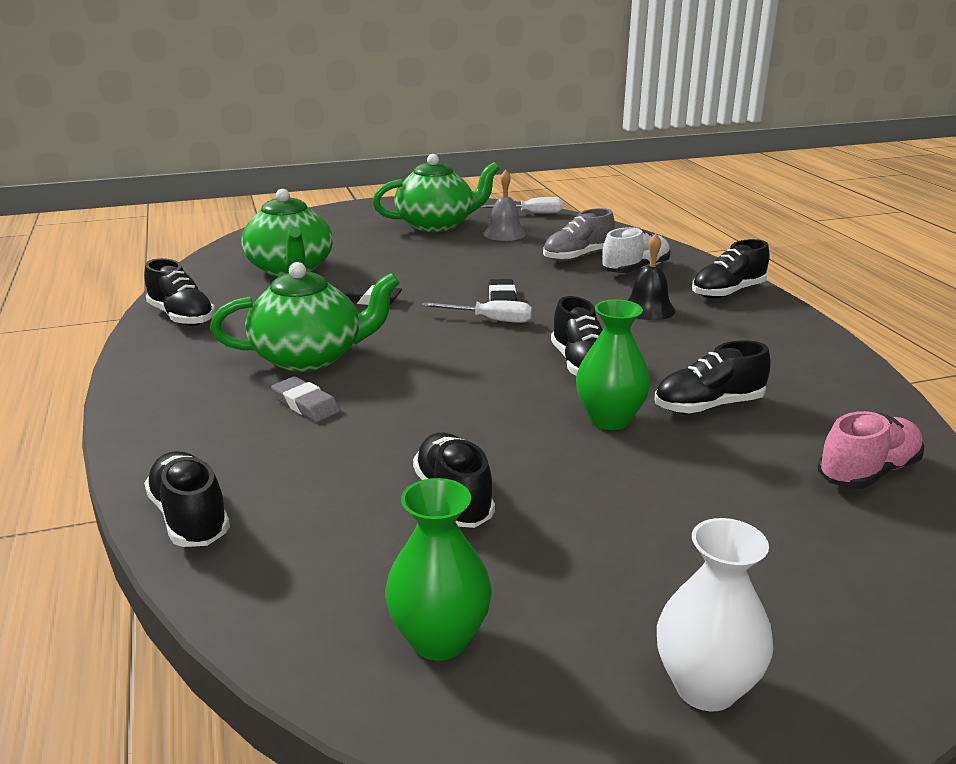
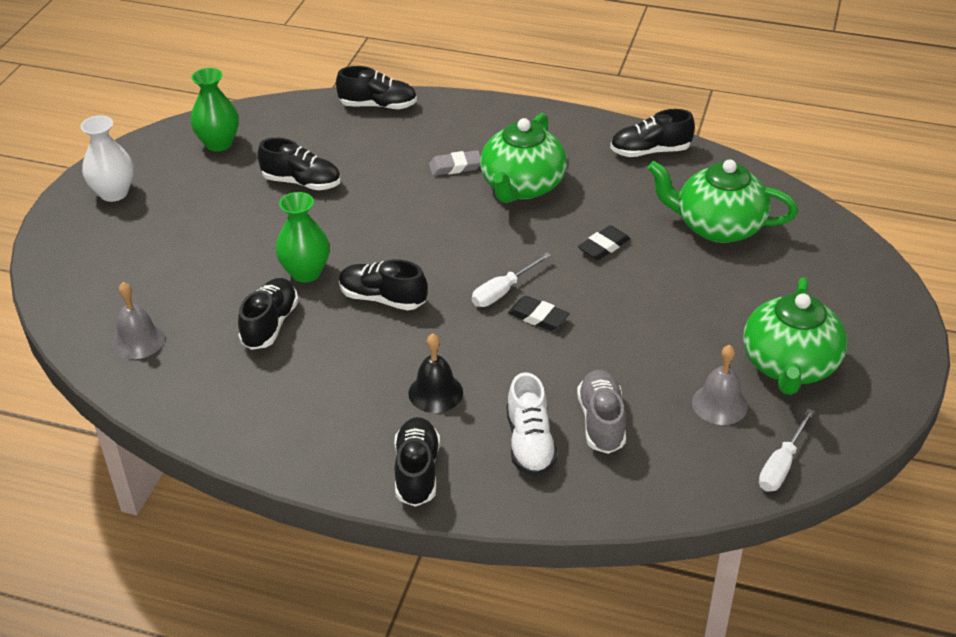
camera: 125 degrees right, 15 degrees up
pink shoe [818,411,924,489] -> grey bell [112,282,165,359]

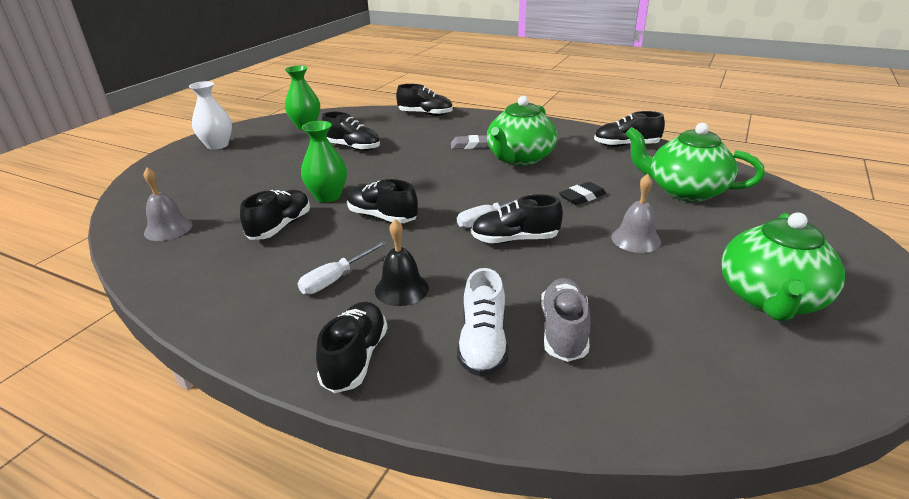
camera: 10 degrees right, 10 degrees down
black eraser [508,296,570,331] -> black shoe [471,194,563,244]
grey bell [692,345,748,425] -> grey bell moved to [611,174,661,253]
white screwdriver [759,409,815,492] -> white screwdriver moved to [298,241,387,294]

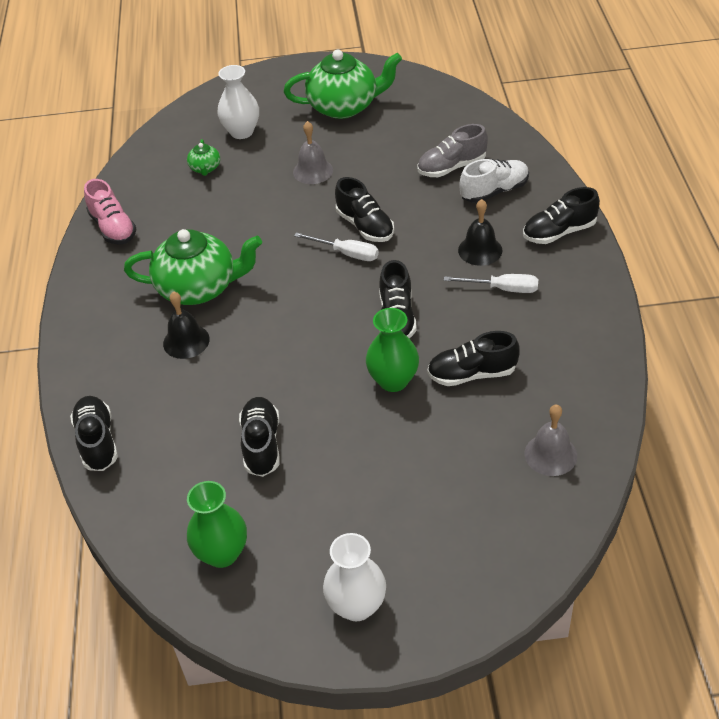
camera: 120 degrees left, 15 degrees up
grey eraser [451,135,488,149] -> black bell [163,291,210,359]
black eraser [559,182,606,205] -> none
black shoe [594,111,665,147] -> pink shoe [84,179,136,245]
green teapot [625,123,765,202] -> green teapot [187,139,220,176], size x0.45
none -> white vase [217,65,259,139]

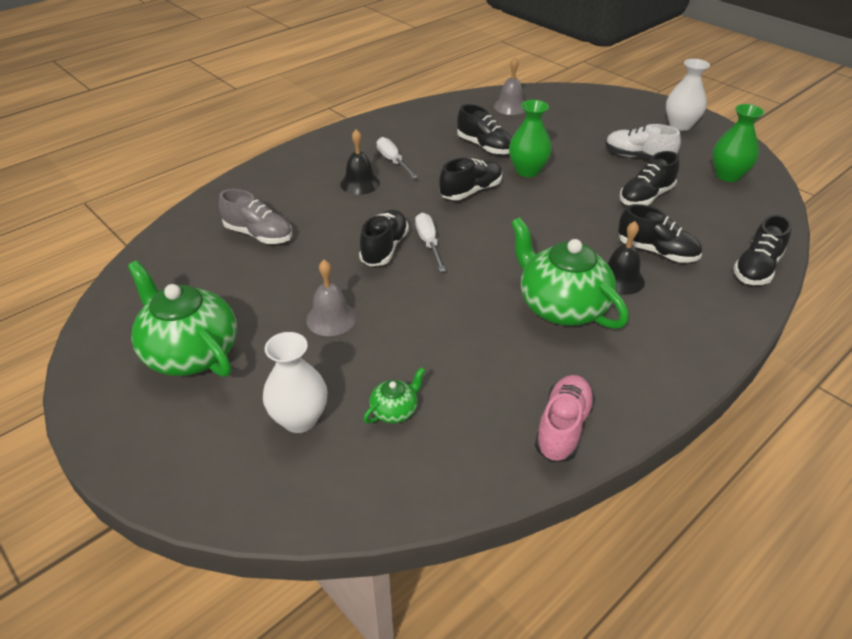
camera: 130 degrees left, 5 degrees down
white shoe [459,159,529,203] -> white shoe moved to [605,124,681,159]
black shoe [523,187,600,244] -> black shoe moved to [618,204,702,263]

